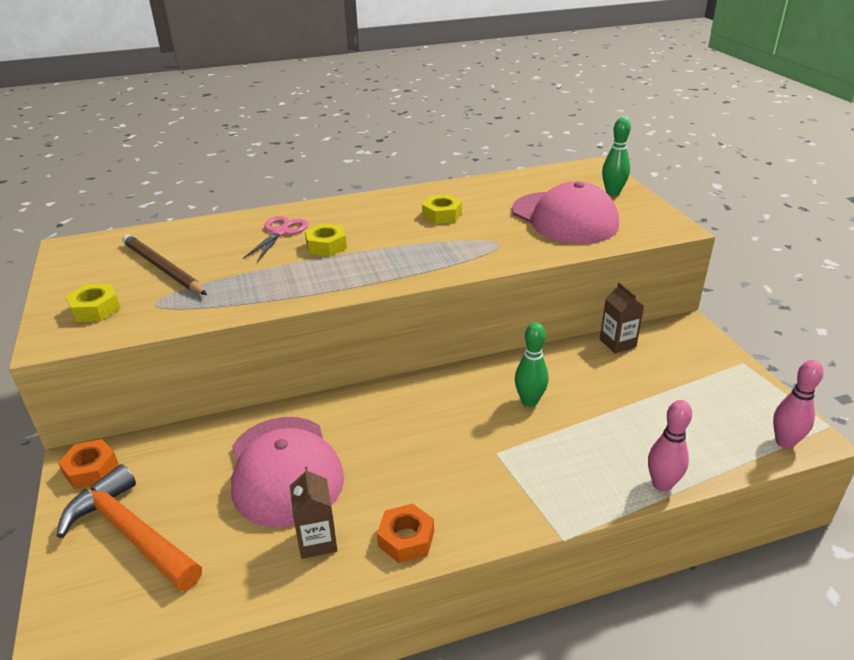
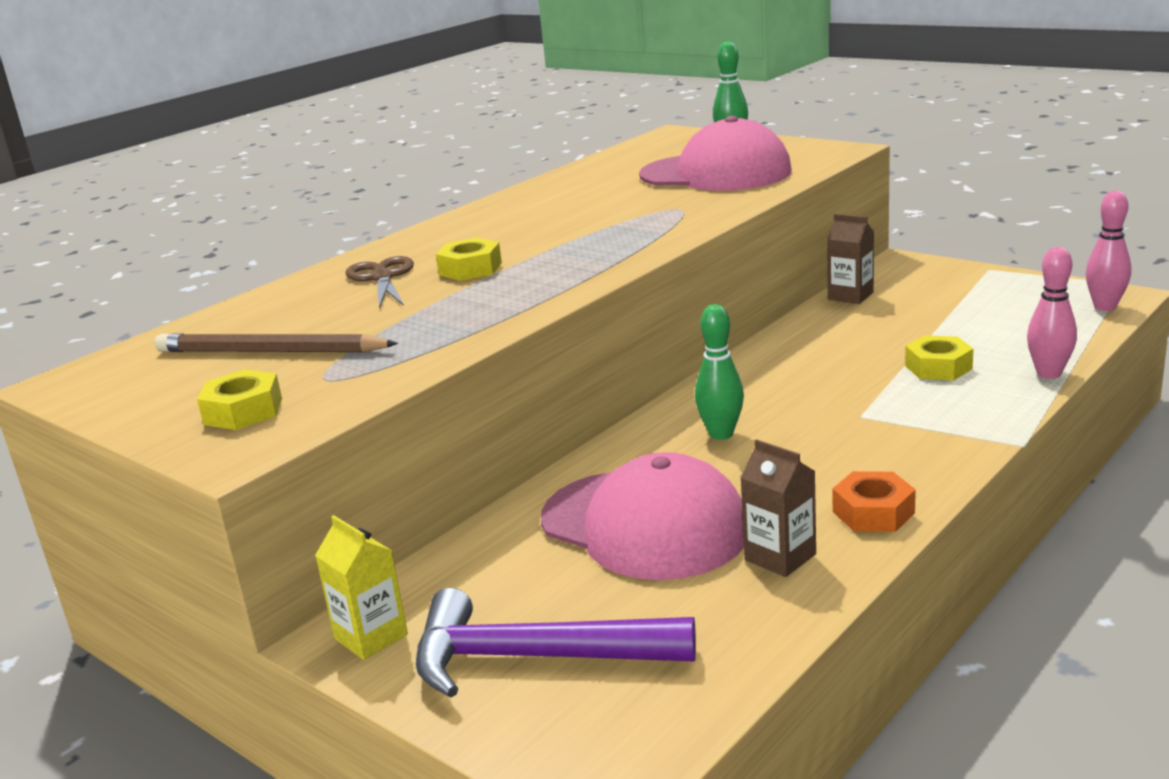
camera: 30 degrees left, 10 degrees down
orange hammer [57,464,202,591] -> purple hammer [416,588,696,698]
orange nut [58,439,119,489] -> yellow carton [315,515,408,660]
pink scissors [243,216,308,262] -> brown scissors [346,256,414,308]
yellow nut [422,194,462,224] -> yellow nut moved to [905,335,973,380]
green bowling pin [515,322,548,407] -> green bowling pin moved to [695,304,744,440]

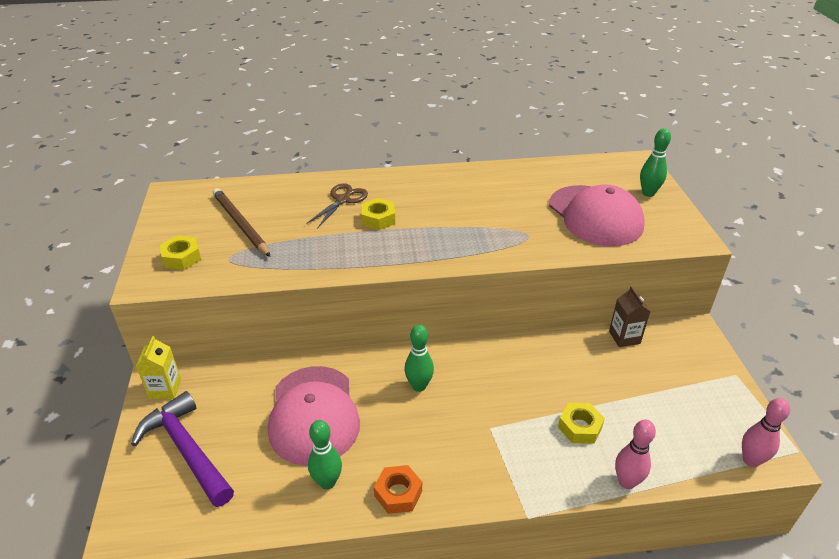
camera: 40 degrees right, 15 degrees up
brown carton [740,439,816,577] -> green bowling pin [308,420,342,490]

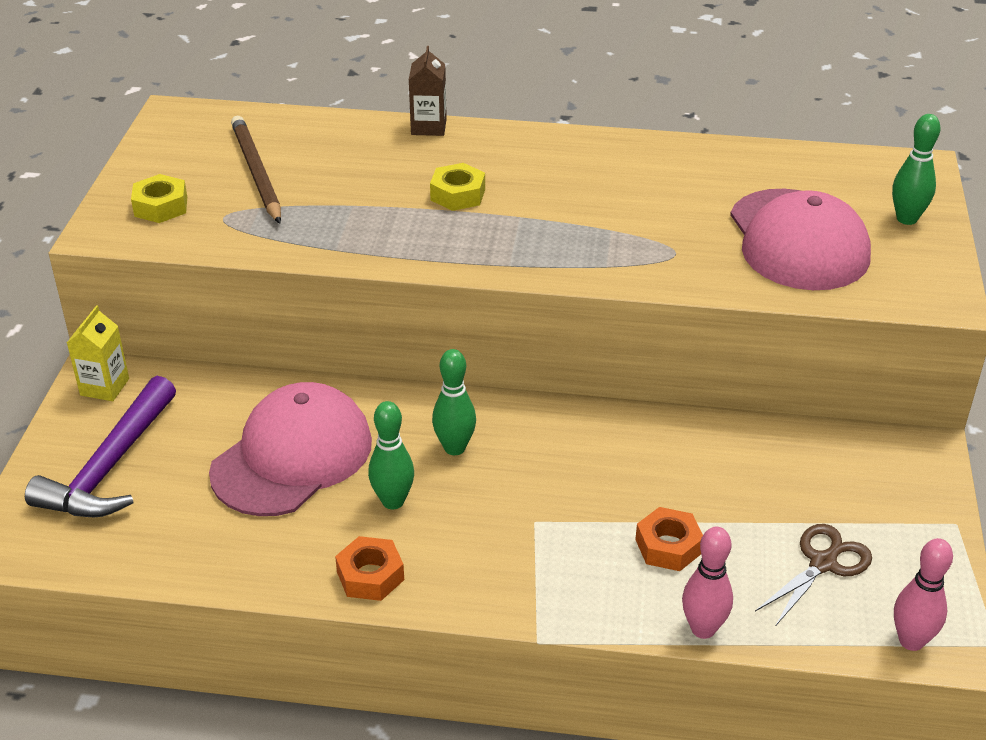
camera: 15 degrees right, 0 degrees up
purple hammer [131,391,234,507] -> purple hammer turned 135 degrees counterclockwise [25,376,176,517]
pink cap [268,366,360,466] -> pink cap turned 150 degrees counterclockwise [209,382,372,516]
brown scissors [306,183,368,229] -> brown scissors moved to [755,524,872,625]
green bowling pin [308,420,342,490] -> green bowling pin moved to [368,401,414,509]
yellow nut [558,403,605,444] -> orange nut [635,507,703,571]
brown carton [609,286,651,347] -> brown carton moved to [409,46,447,136]

